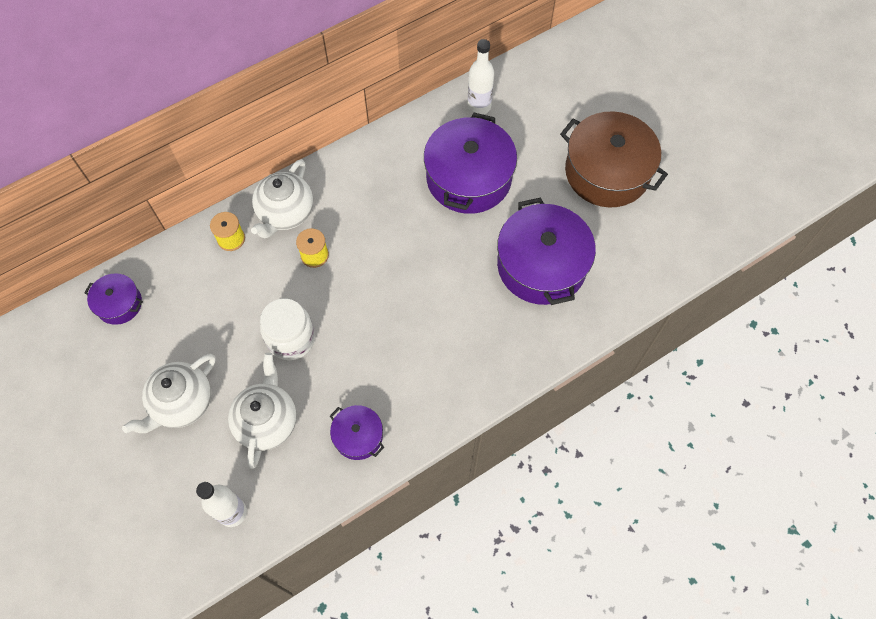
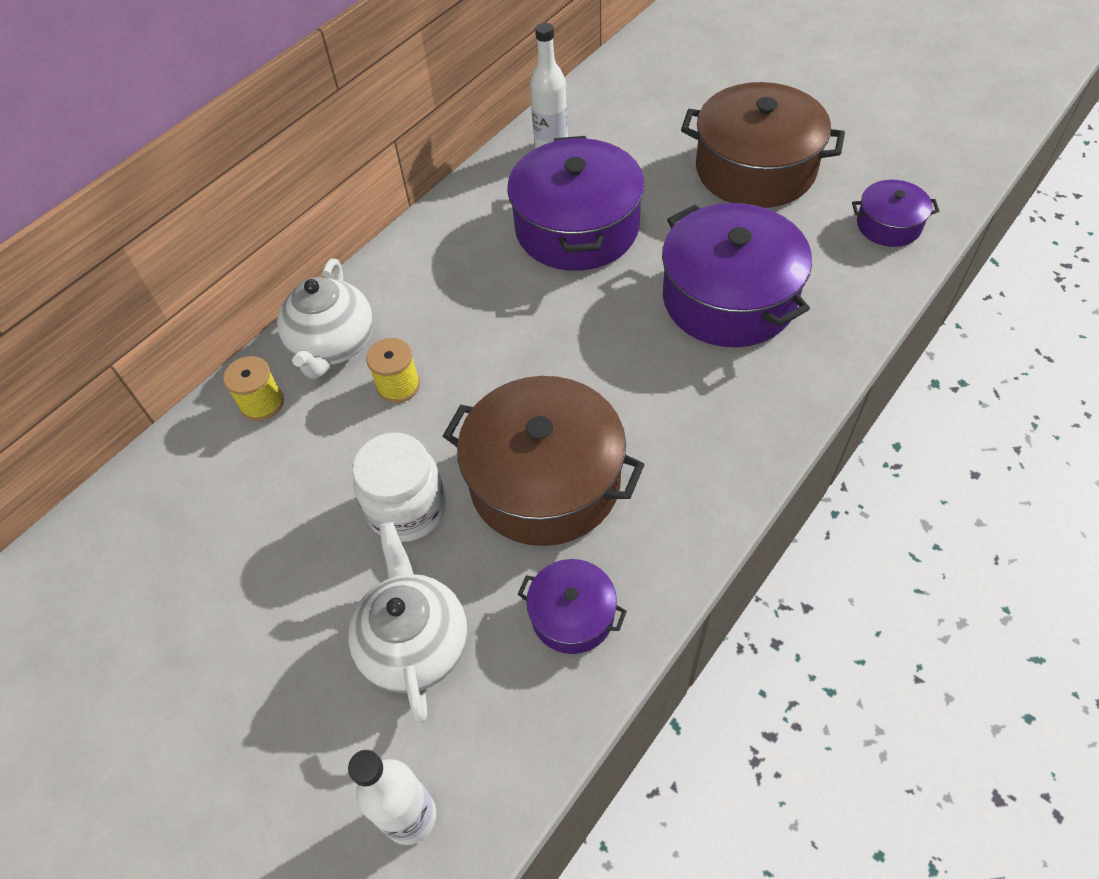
camera: 15 degrees left, 10 degrees down
purple pot [84,273,143,325] -> purple pot moved to [852,180,939,247]
white teapot [122,354,216,433] -> none
none -> brown pot [443,376,645,546]

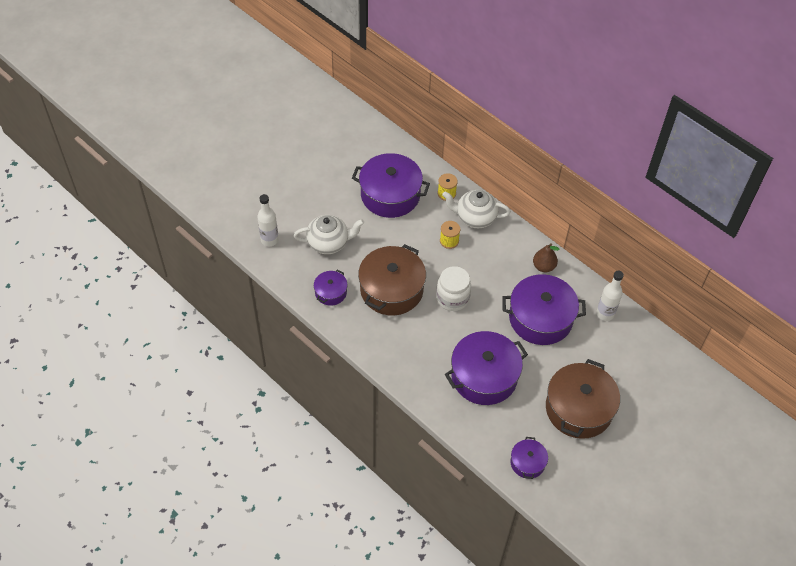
camera: 90 degrees right, 0 degrees up
white jar [352,432,446,542] -> white jar moved to [436,266,471,311]
none -> purple pot [352,153,430,218]
none -> brown pear [533,243,559,272]

